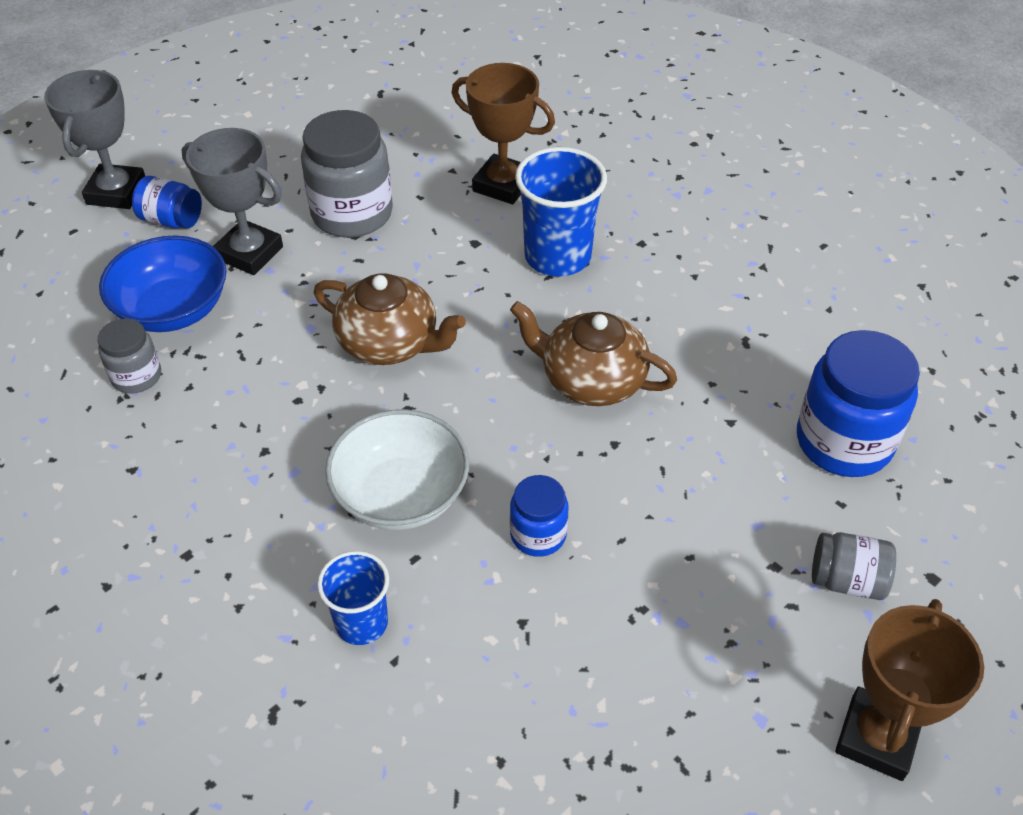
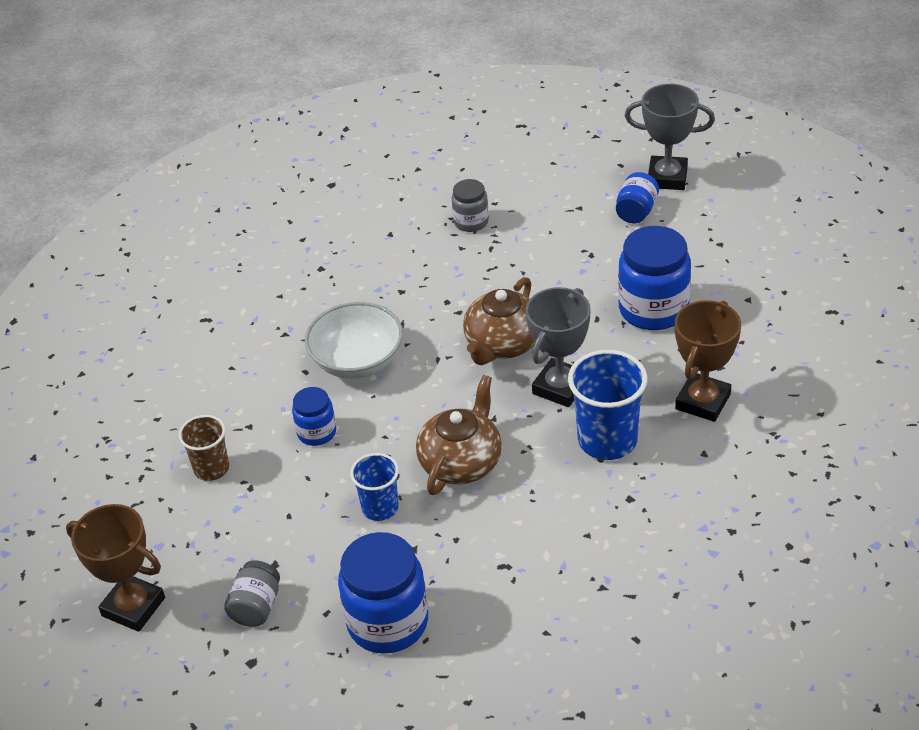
camera: 95 degrees right, 5 degrees down
blue bowl [99,235,226,332] -> none
grey trophy [182,128,283,275] -> grey trophy moved to [526,287,591,407]
grey jar [301,110,393,238] -> blue jar [618,226,691,330]
blue cup [317,551,389,645] -> blue cup moved to [350,453,399,521]
none -> brown cup [179,415,229,481]

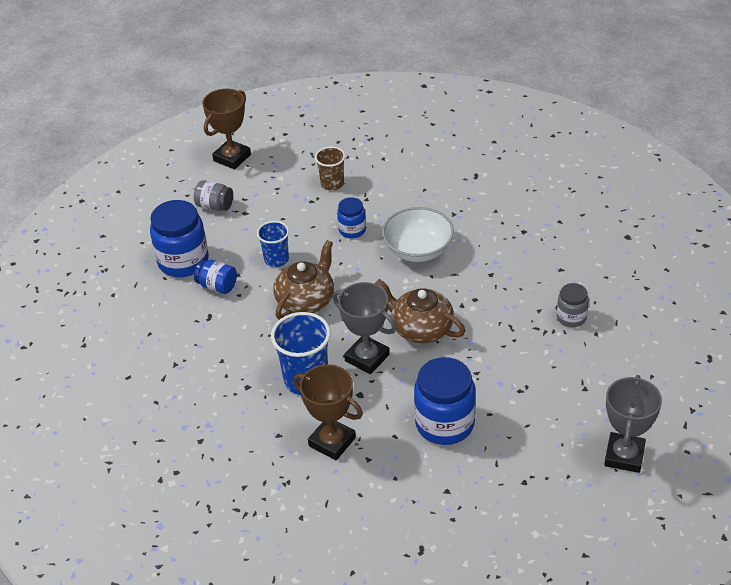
camera: 95 degrees right, 0 degrees up
brown teapot [416,375,502,495] -> brown teapot turned 90 degrees counterclockwise [273,240,334,320]
blue jar [616,172,659,223] -> blue jar moved to [194,259,237,294]

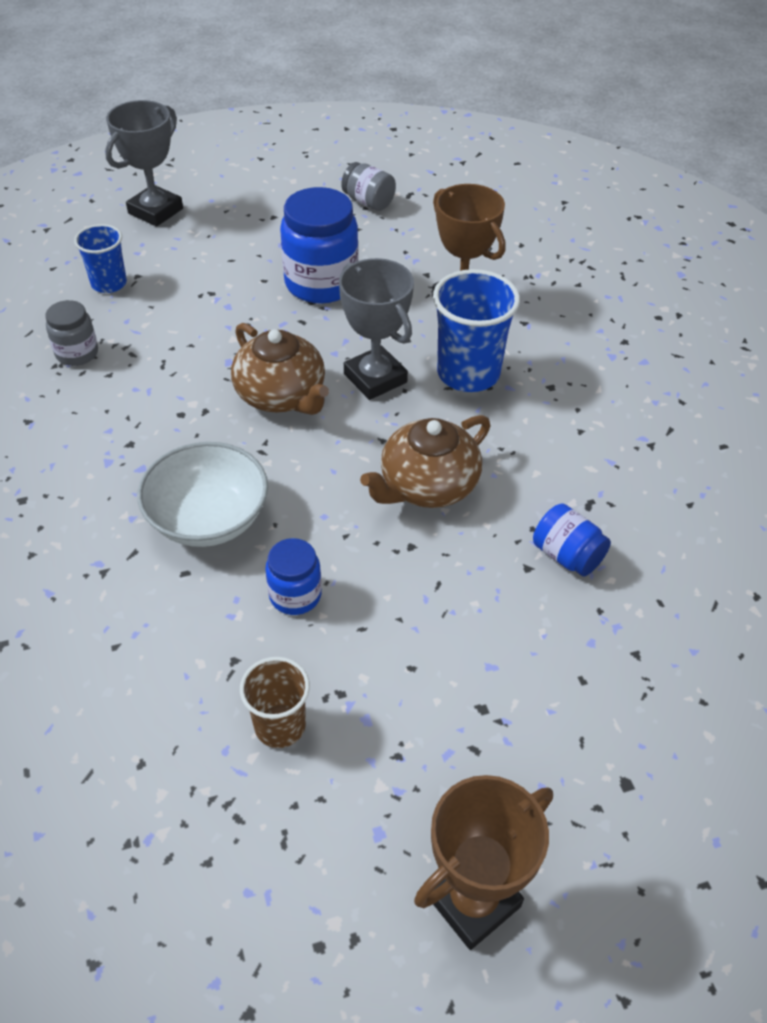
camera: 165 degrees left, 5 degrees up
blue jar [150,200,209,277] -> none
grey jar [194,180,233,211] -> grey jar moved to [341,162,396,211]
blue cup [257,221,289,267] -> blue cup moved to [74,224,127,293]

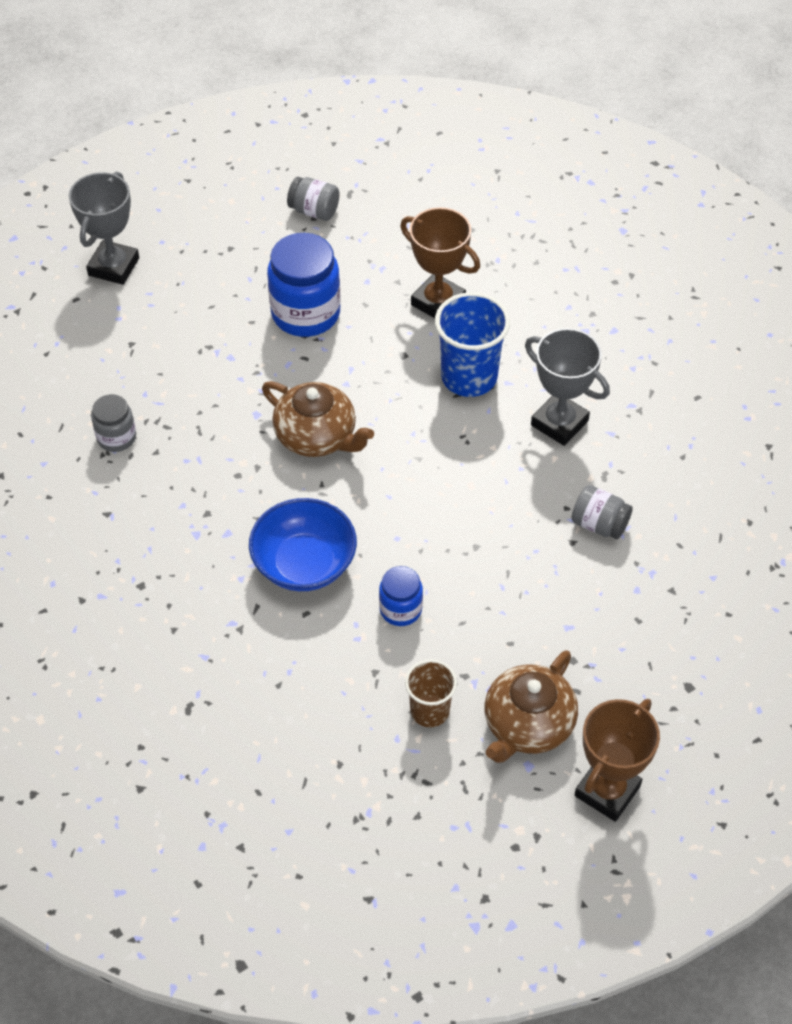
camera: 15 degrees left, 5 degrees up
blue cup [74,224,127,293] -> none
white bowl [137,442,268,547] -> blue bowl [249,498,357,591]
grey trophy [339,258,414,400] -> grey trophy moved to [525,328,610,446]
brown teapot [360,415,490,508] -> brown teapot moved to [485,650,578,763]
blue jar [533,504,611,576] -> grey jar [571,485,633,539]

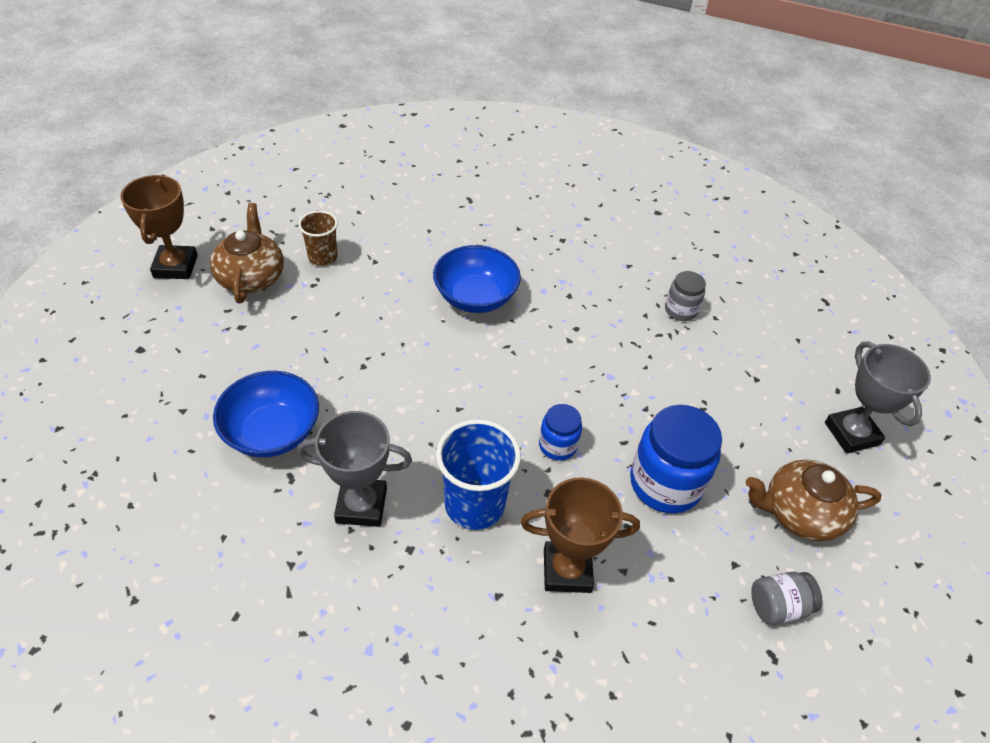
camera: 140 degrees right, 5 degrees down
brown teapot [262,381,374,457] -> brown teapot moved to [746,460,882,542]
blue jar [379,566,423,626] -> blue jar moved to [539,404,582,460]
grey jar [571,485,633,539] -> blue bowl [213,371,319,457]

